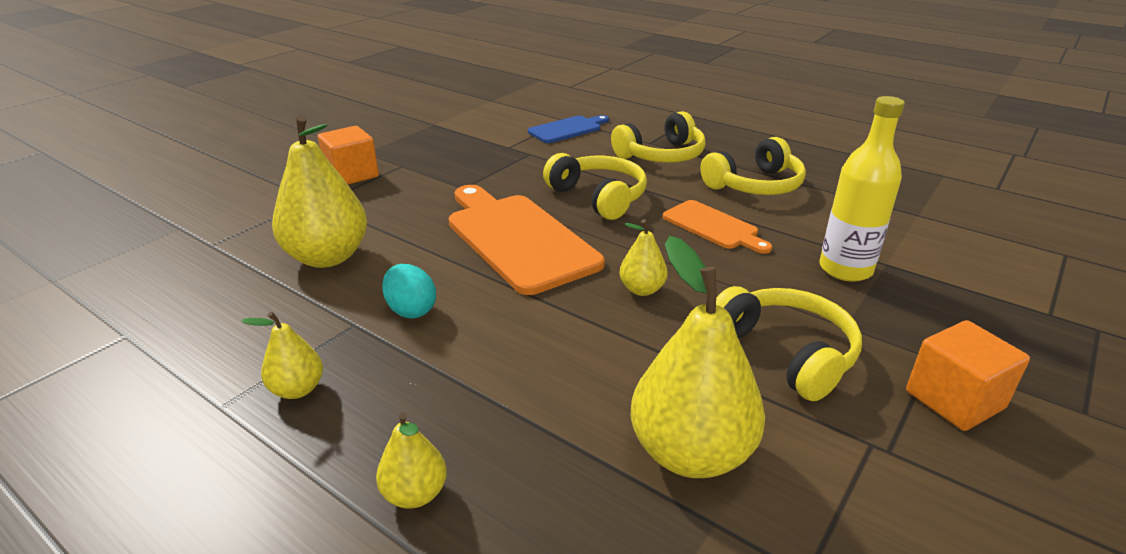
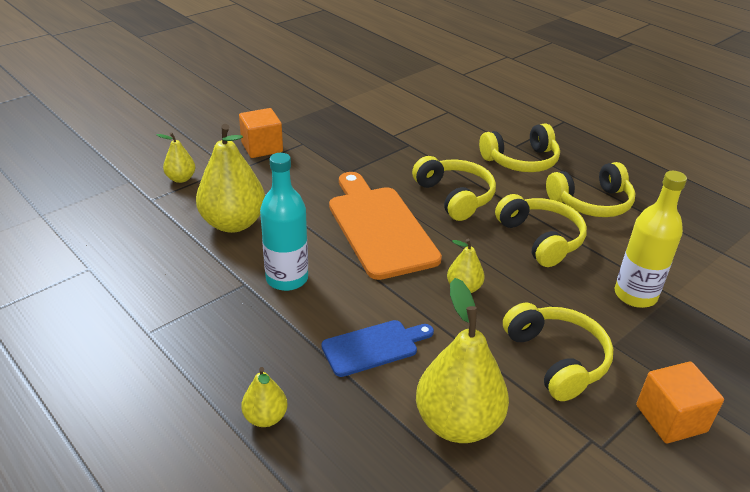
camera: 10 degrees right, 5 degrees up
yellow pear [241,312,323,399] -> yellow pear moved to [157,132,196,183]
turquoise egg [382,264,436,318] -> turquoise bottle [260,153,308,291]
blue cutting board [528,115,609,143] -> blue cutting board moved to [321,320,434,377]
orange cutting board [663,200,772,254] -> yellow headphones [495,194,587,267]

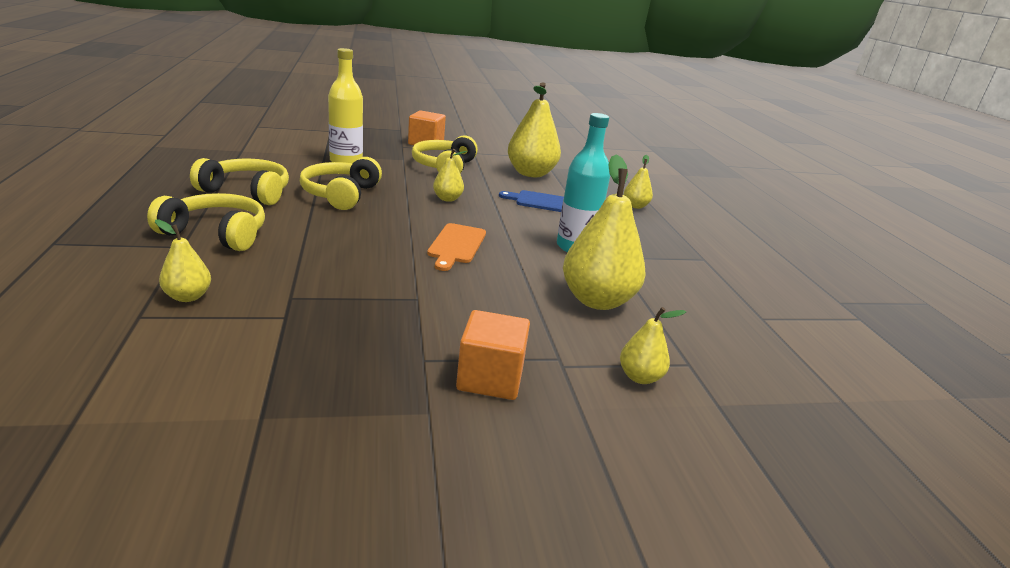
camera: 150 degrees left, 10 degrees down
orange cutting board [329,172,442,280] -> orange cutting board [427,223,486,271], size x0.55
yellow headphones [412,156,496,221] -> none
none -> yellow pear [155,219,211,302]

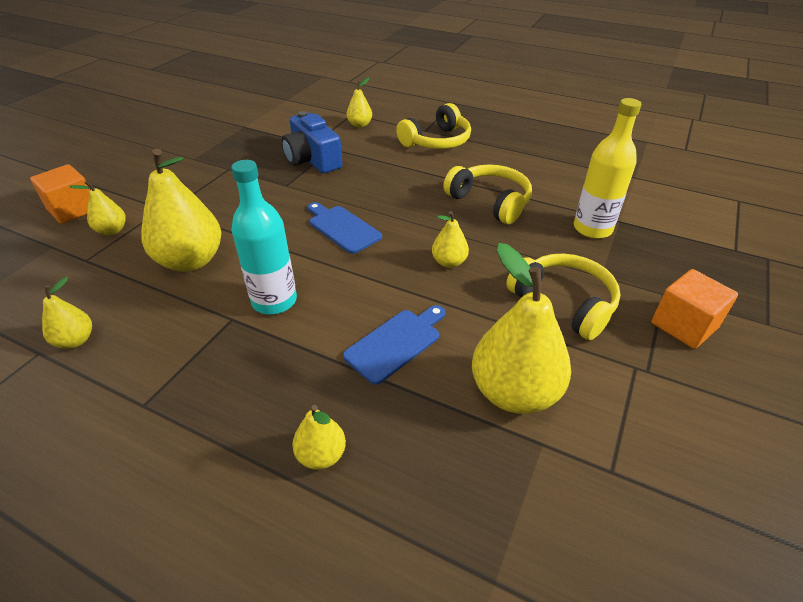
camera: 130 degrees right, 15 degrees up
yellow headphones [190,158,289,205] -> none
orange cutting board [427,223,486,271] -> blue cutting board [308,202,382,254]
orange cube [456,310,530,400] -> orange cube moved to [30,164,90,224]
none -> yellow pear [42,277,92,349]
none -> blue camera [282,111,342,173]

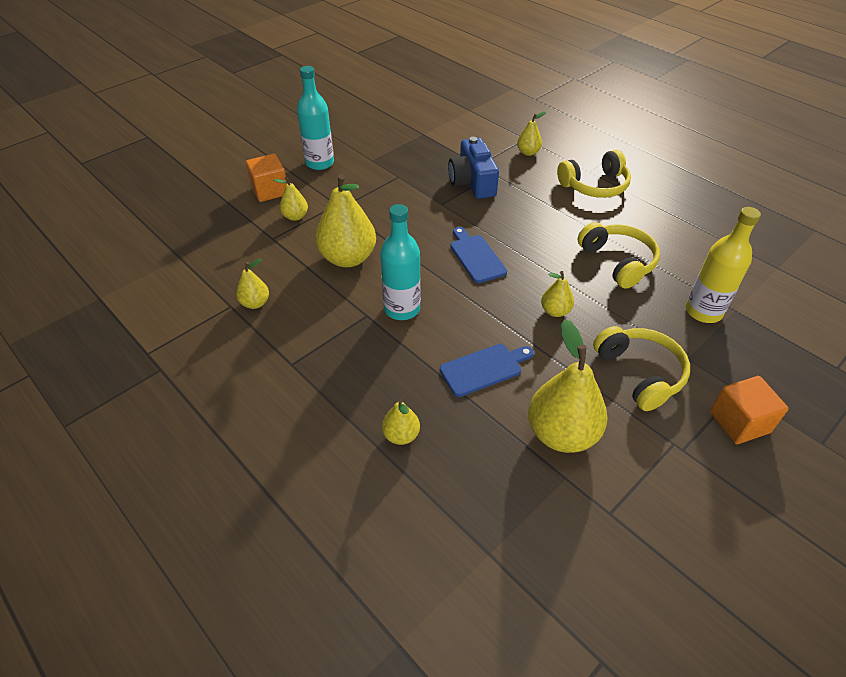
camera: 20 degrees right, 5 degrees up
none -> turquoise bottle [297,66,334,170]

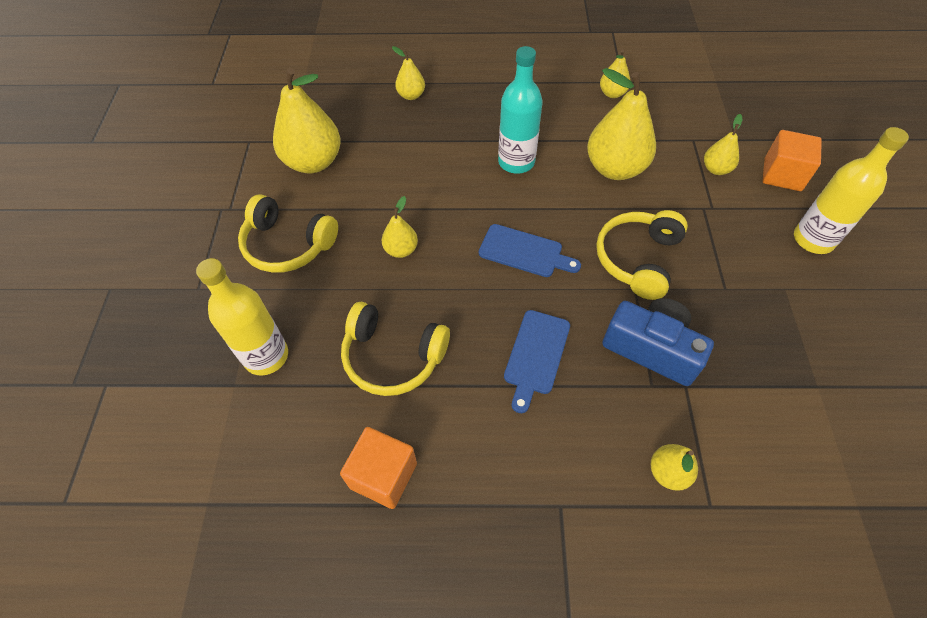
camera: 135 degrees right, 10 degrees up
turquoise bottle [297,66,334,170] -> yellow bottle [794,127,909,254]
blue cutting board [440,344,534,397] -> blue cutting board moved to [504,310,570,413]
yellow headphones [557,150,631,198] -> yellow headphones moved to [596,210,688,300]
orange cube [710,376,789,444] -> orange cube moved to [340,427,417,509]

